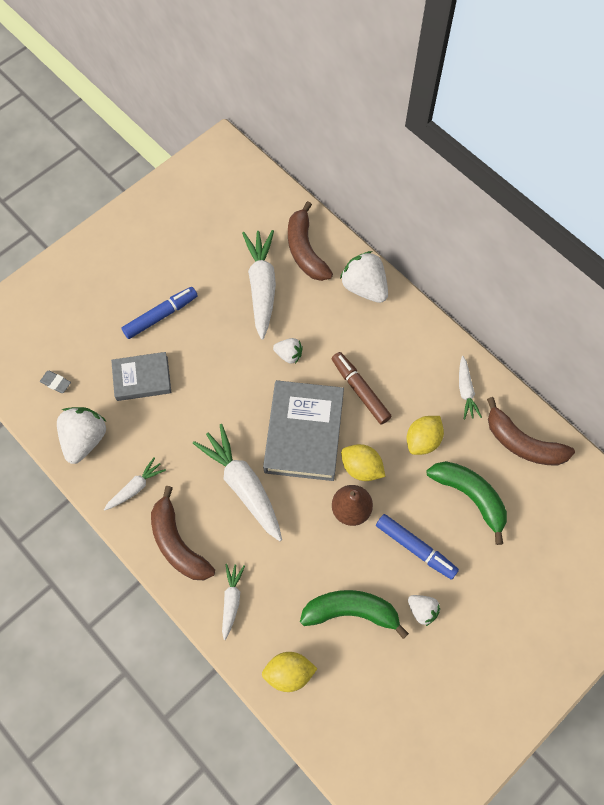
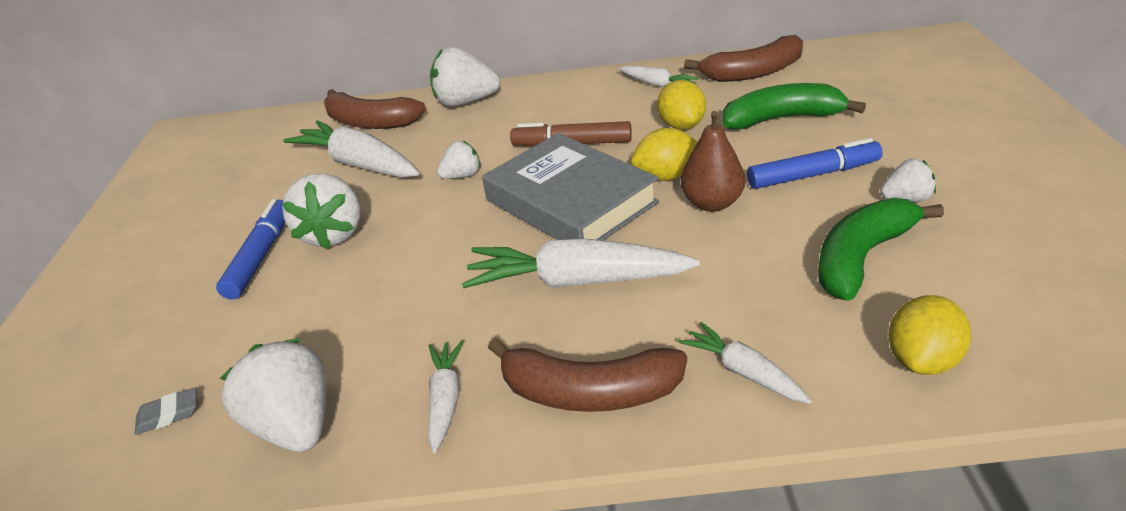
camera: 45 degrees left, 30 degrees down
grey book [111,352,171,401] -> none
none -> white strawberry [282,173,361,250]

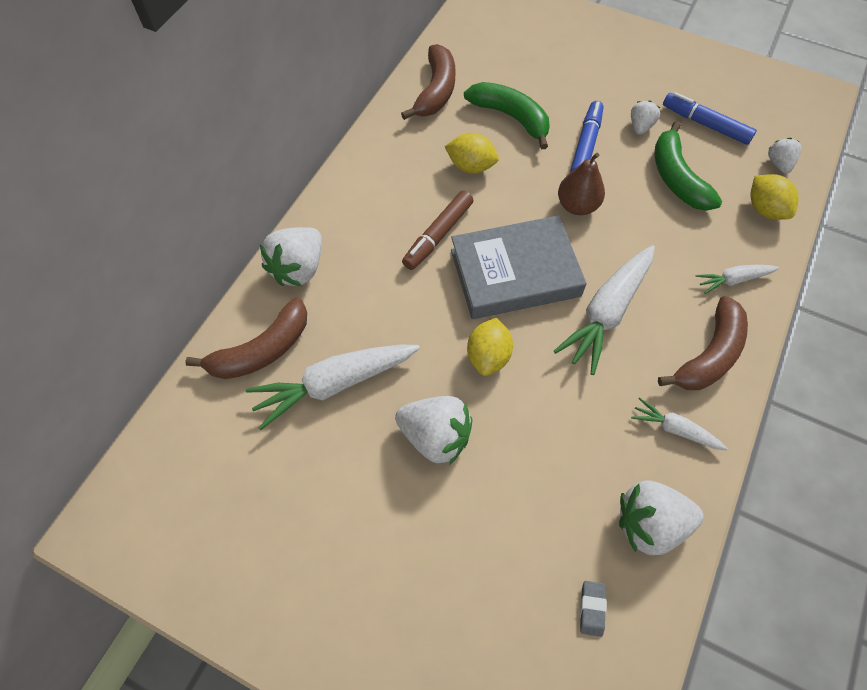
camera: 65 degrees left, 25 degrees up
blue marker [216,199,285,300] -> blue marker moved to [663,92,757,145]
white strawberry [437,141,481,179] -> white strawberry moved to [768,138,802,174]
white carrot [619,66,699,87] -> none
yellow lemon [631,128,698,181] -> yellow lemon moved to [467,318,513,376]
green banana [722,83,866,129] -> green banana turned 105 degrees clockwise [464,82,550,149]

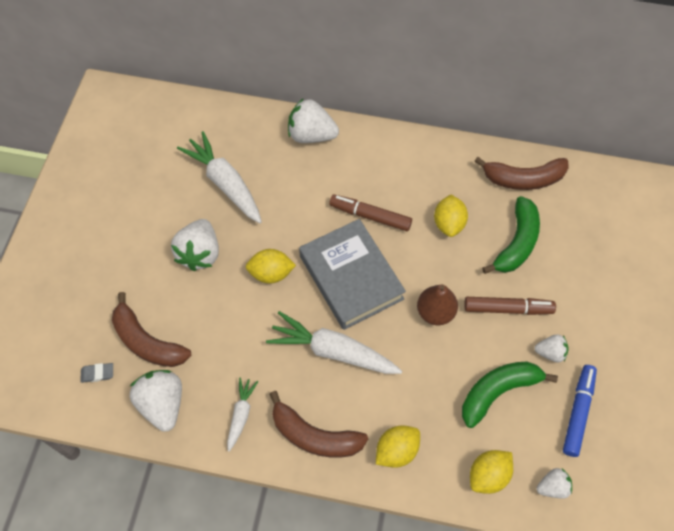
camera: 75 degrees right, 0 degrees up
brown banana [185,298,307,379] -> brown banana moved to [112,292,191,367]
blue marker [570,101,603,172] -> brown marker [464,297,556,315]
white carrot [696,265,779,294] -> yellow lemon [376,425,420,468]

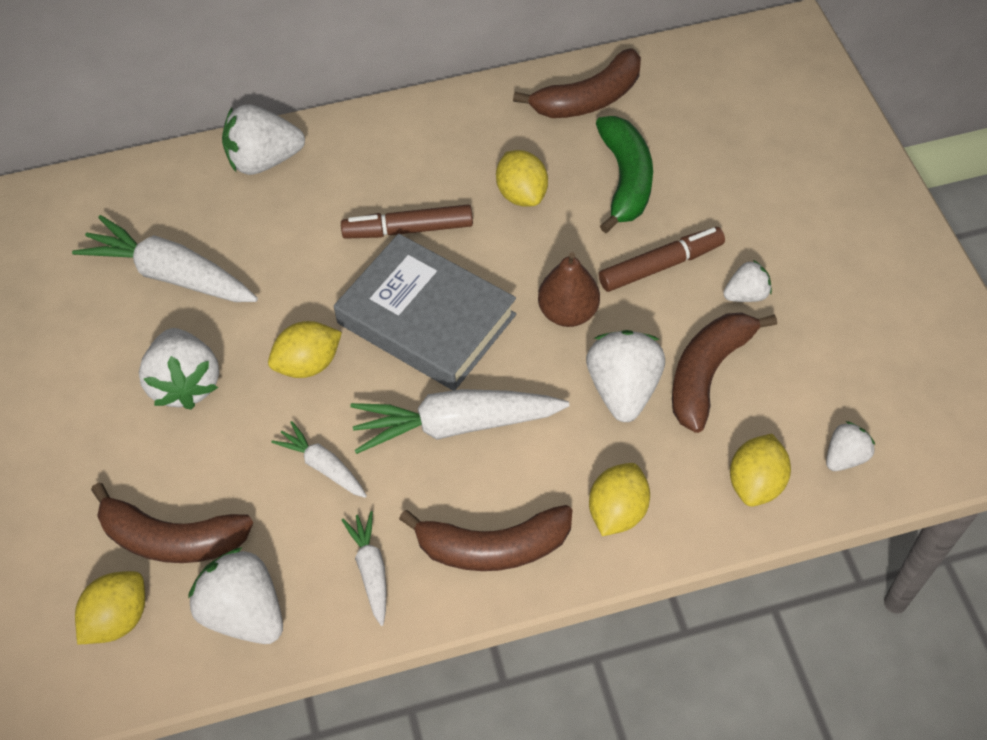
camera: 25 degrees left, 5 degrees down
grey eraser [80,363,113,383] -> yellow lemon [75,571,145,644]
green banana [462,362,558,428] -> brown banana [672,312,777,433]
blue marker [563,365,597,457] -> none
none -> white carrot [271,421,367,498]
none -> white strawberry [586,330,665,422]

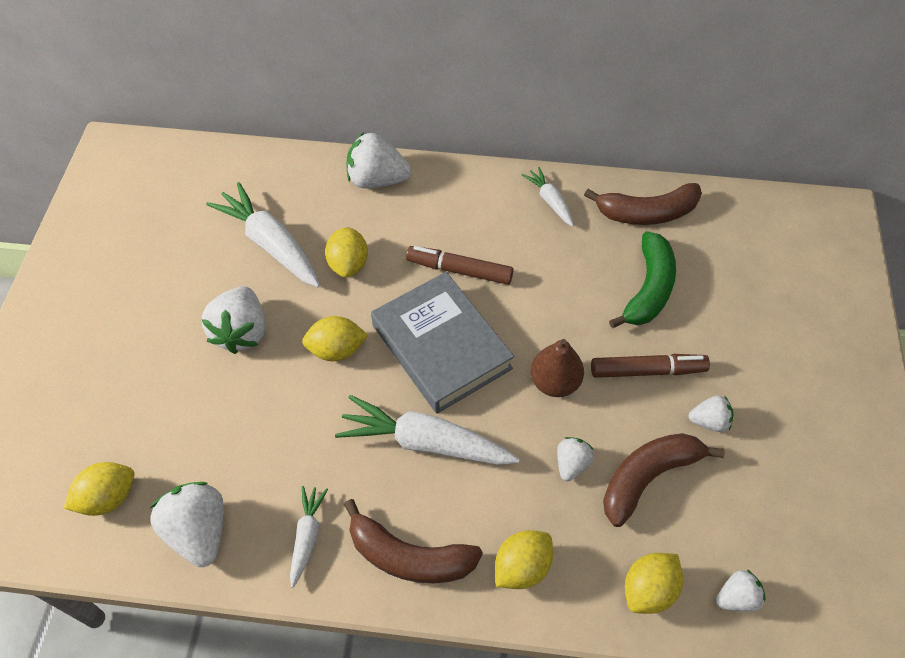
camera: 20 degrees right, 0 degrees up
brown banana [91,483,253,563] -> none
white carrot [271,421,367,498] -> white carrot moved to [522,167,574,227]
yellow lemon [496,150,548,207] -> yellow lemon moved to [325,227,368,278]
white strawberry [586,330,665,422] -> white strawberry [557,437,594,481], size x0.55

